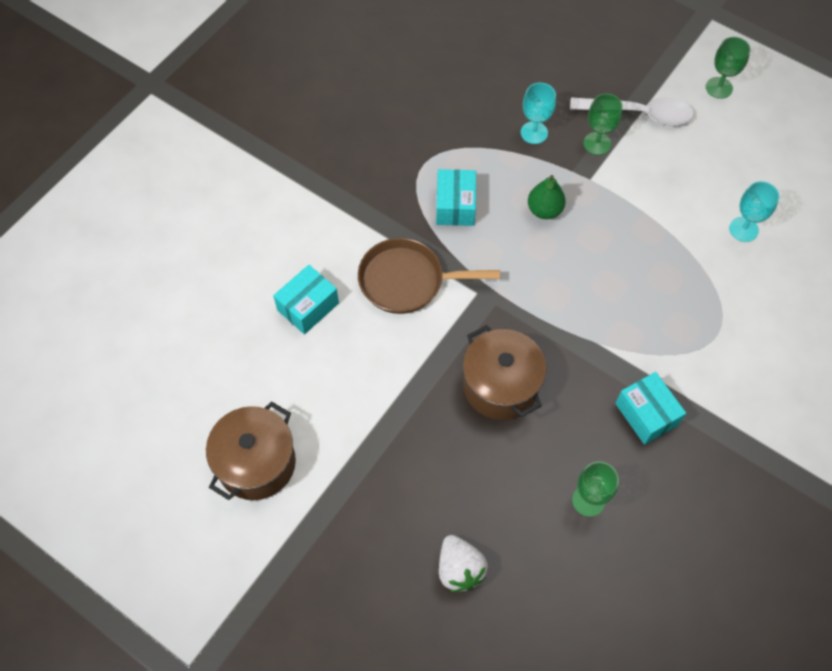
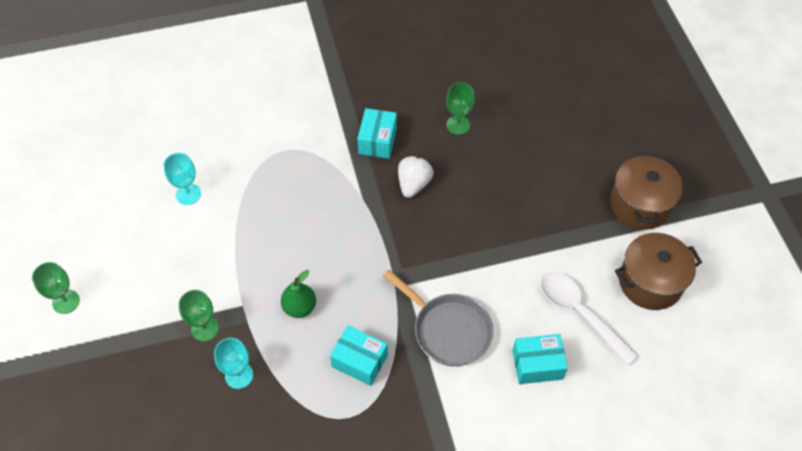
camera: 140 degrees left, 5 degrees down
brown pan [358,238,500,314] -> grey pan [383,270,493,366]
turquoise box [436,169,476,226] -> turquoise box turned 75 degrees clockwise [330,325,388,386]
white strawberry [439,535,488,592] -> white strawberry moved to [398,156,434,198]
brown pot [463,325,546,420] -> brown pot moved to [610,153,683,230]
white spoon [570,97,694,125] -> white spoon moved to [541,272,639,365]

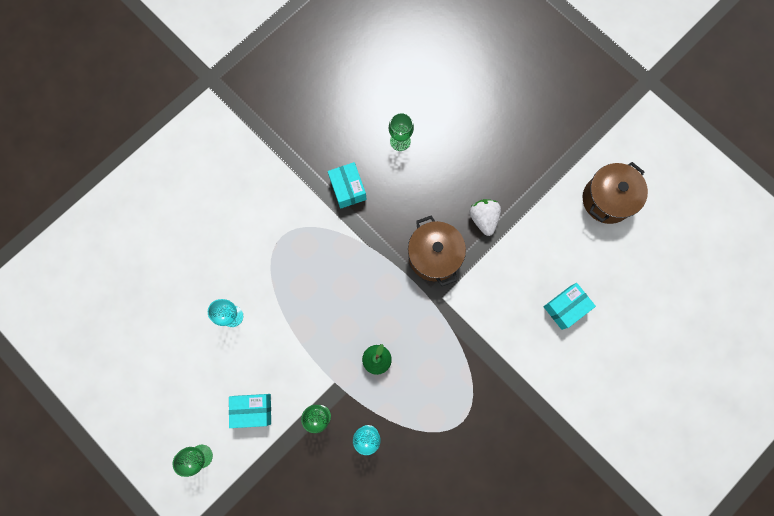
camera: 30 degrees left, 20 degrees up
turquoise box [330,325,388,386] -> turquoise box moved to [229,394,271,428]
grey pan [383,270,493,366] -> none
white strawberry [398,156,434,198] -> white strawberry moved to [470,199,501,236]
white spoon [541,272,639,365] -> none
brown pot [610,153,683,230] -> brown pot moved to [408,216,466,286]

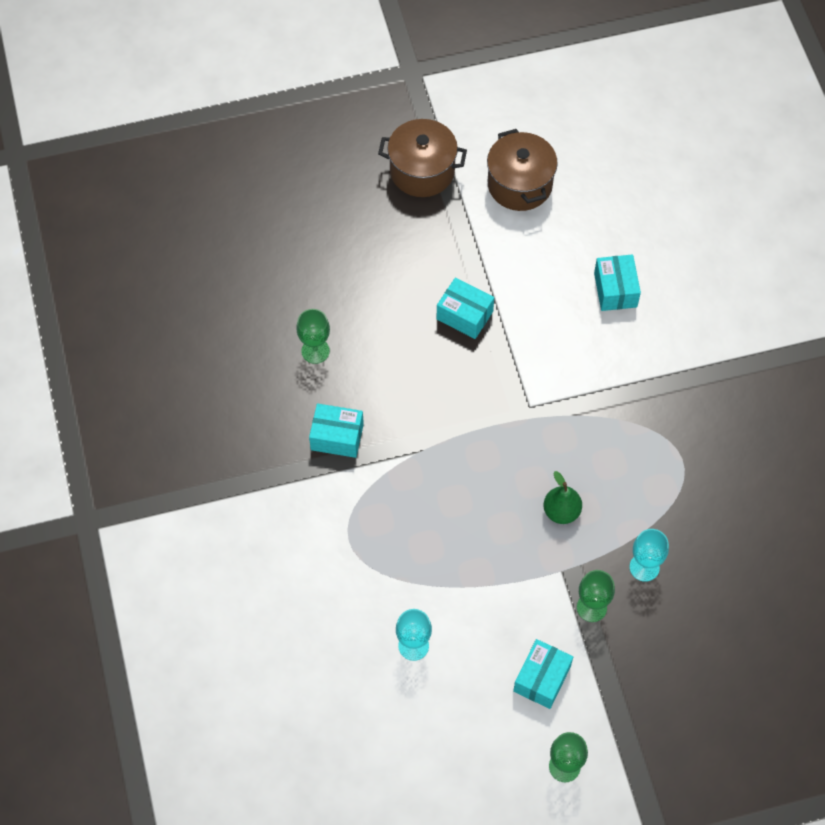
camera: 60 degrees left, 15 degrees down
brown pot [408,216,466,286] -> brown pot moved to [378,119,467,197]
white strawberry [470,199,501,236] -> turquoise box [437,278,494,339]

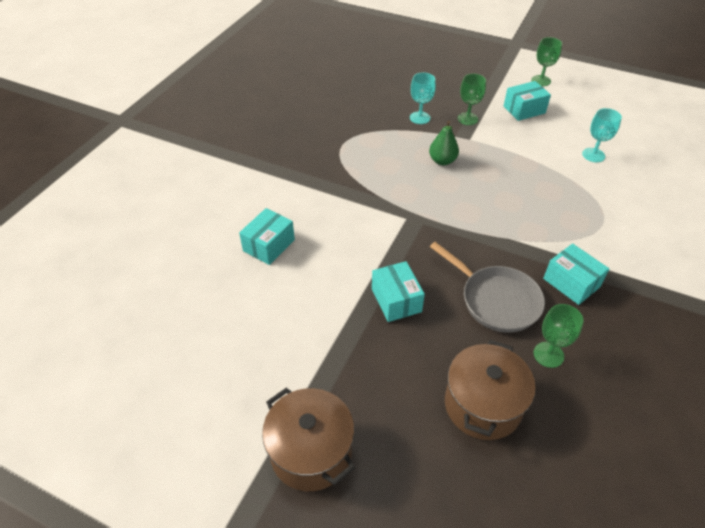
camera: 140 degrees left, 15 degrees down
brown pot [487,129,558,211] -> brown pot moved to [445,340,536,440]
none -> grey pan [430,242,545,333]

